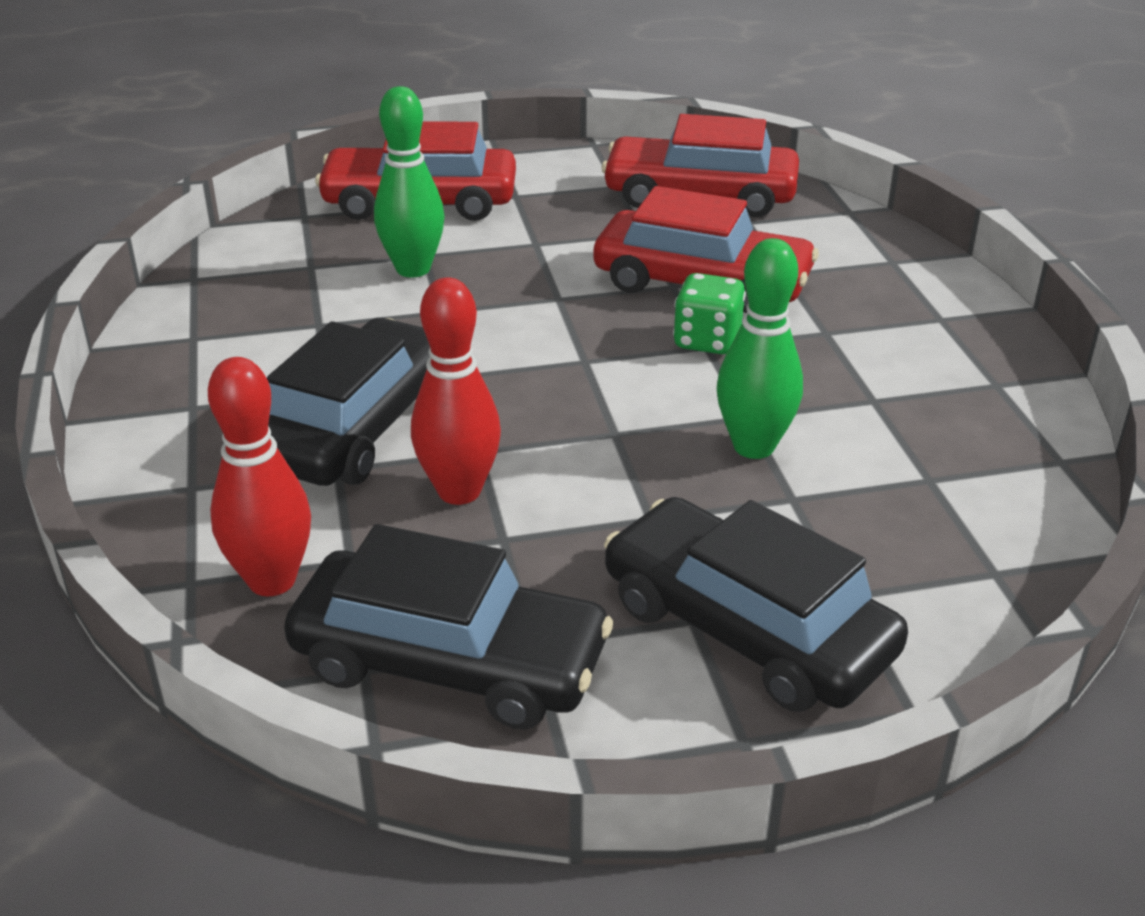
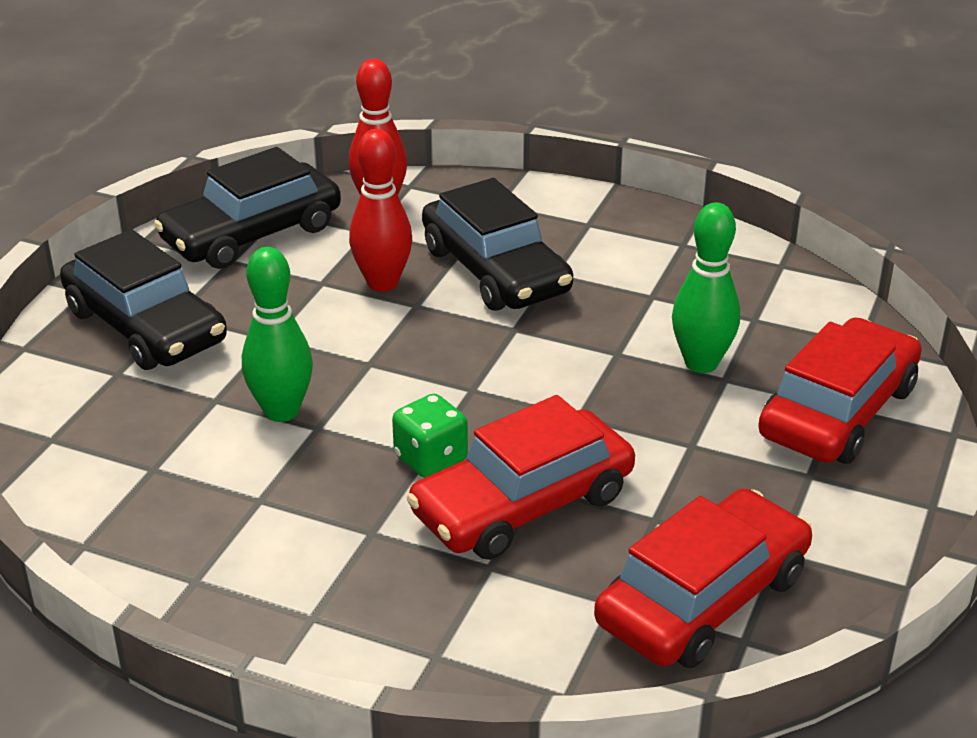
camera: 125 degrees right, 0 degrees up
black car [604,497,908,712] -> black car turned 60 degrees clockwise [60,229,227,370]

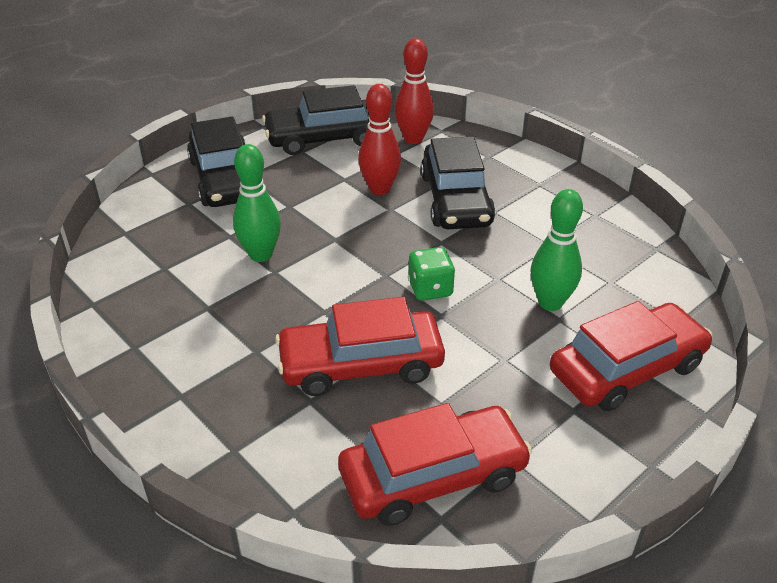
camera: 25 degrees right, 5 degrees up
green dice [392,394,468,478] -> green dice moved to [408,247,455,301]

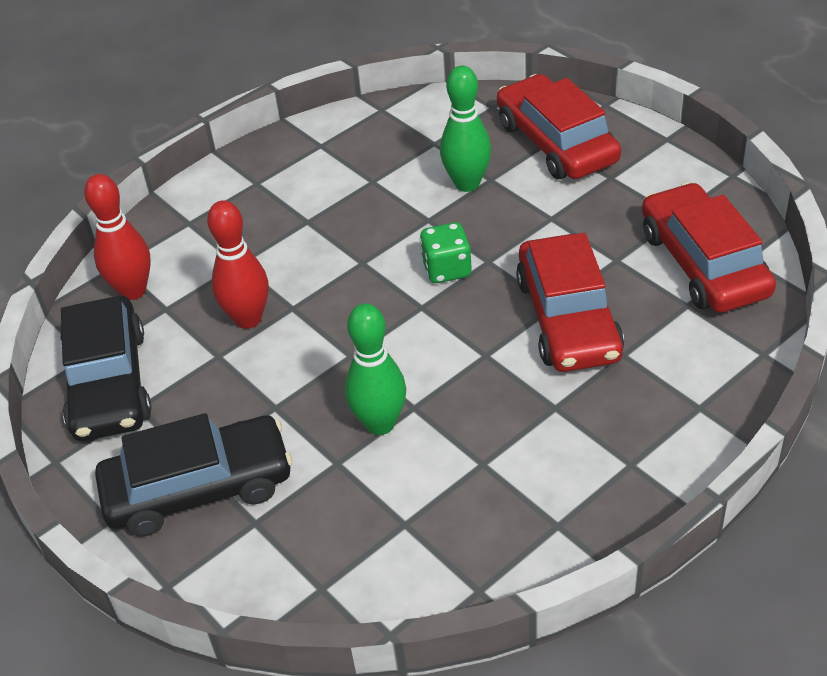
camera: 85 degrees left, 5 degrees up
black car [421,136,496,229] -> none

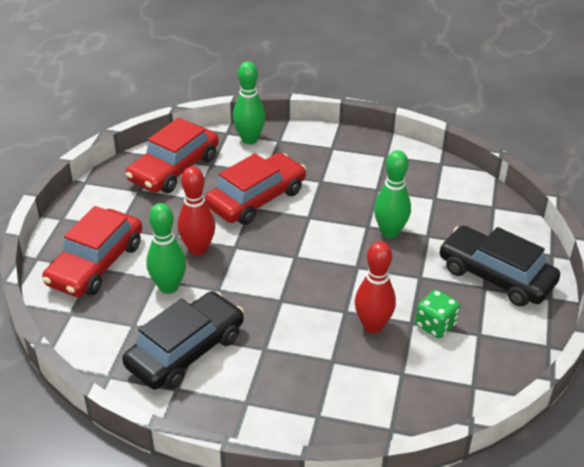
camera: 130 degrees left, 5 degrees down
black car [60,296,152,441] -> black car moved to [122,291,244,389]
red bowling pin [84,174,151,300] -> red bowling pin moved to [178,167,215,256]
green dice [420,222,472,283] -> green dice moved to [416,290,460,338]
none -> green bowling pin [233,61,266,144]

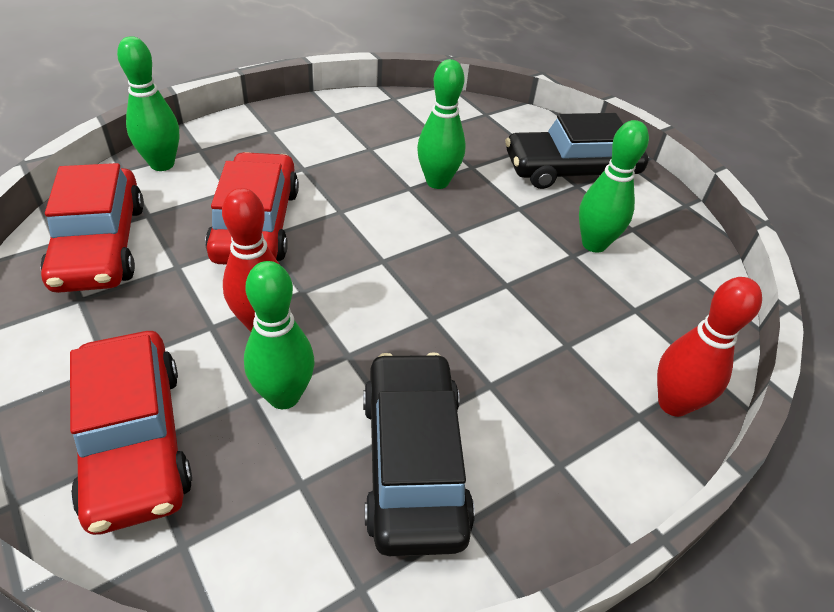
camera: 50 degrees left, 5 degrees up
red bowling pin [355,241,396,333] -> red bowling pin moved to [657,277,762,417]
green dice [416,290,460,338] -> green bowling pin [579,120,649,253]

